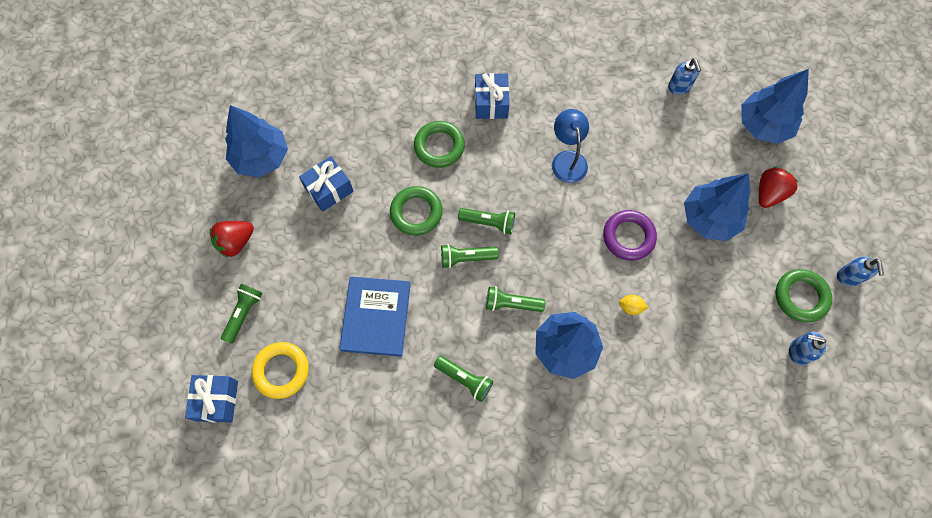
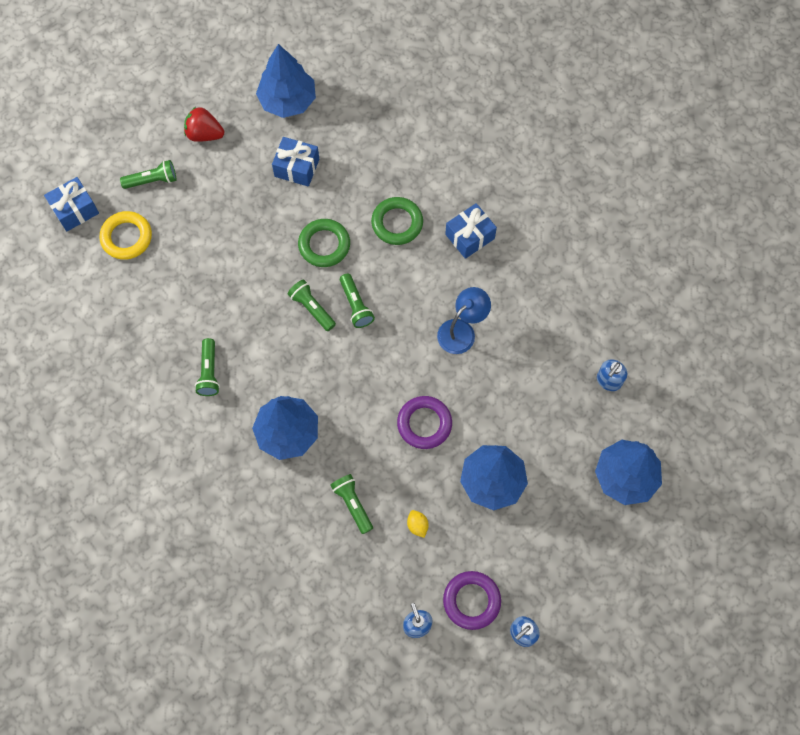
camera: 55 degrees right, 0 degrees up
blue book [339,277,411,357] -> none
green flashlight [486,286,545,312] -> green flashlight moved to [330,474,373,534]
yellow lemon [619,295,648,315] -> yellow lemon moved to [407,510,429,538]
red strawberry [759,167,798,208] -> none
green ring [776,269,832,322] -> purple ring [443,571,501,630]

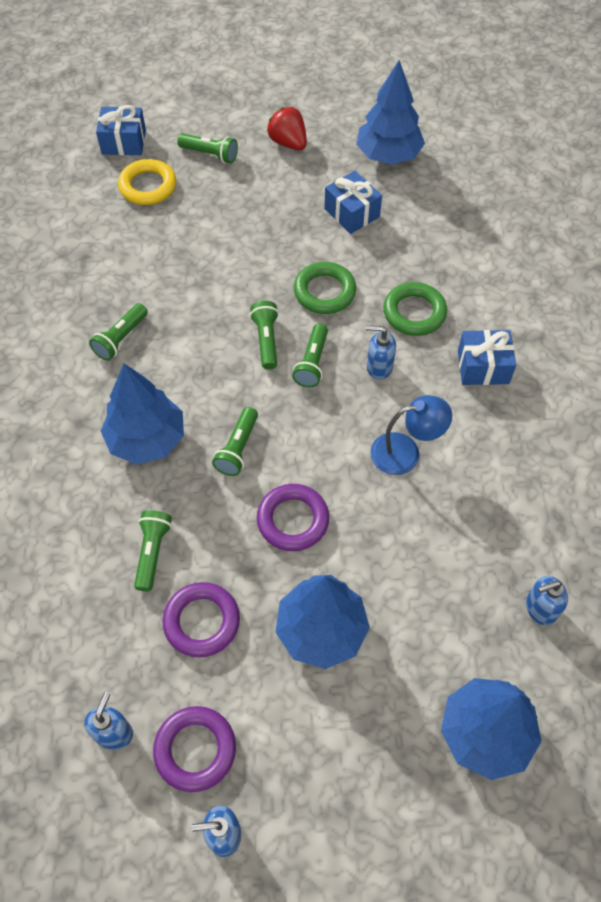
camera: 35 degrees right, 10 degrees down
yellow lemon [407,510,429,538] -> purple ring [163,582,240,657]
none -> green flashlight [212,407,258,476]
none -> blue soap dispenser [366,325,396,380]

